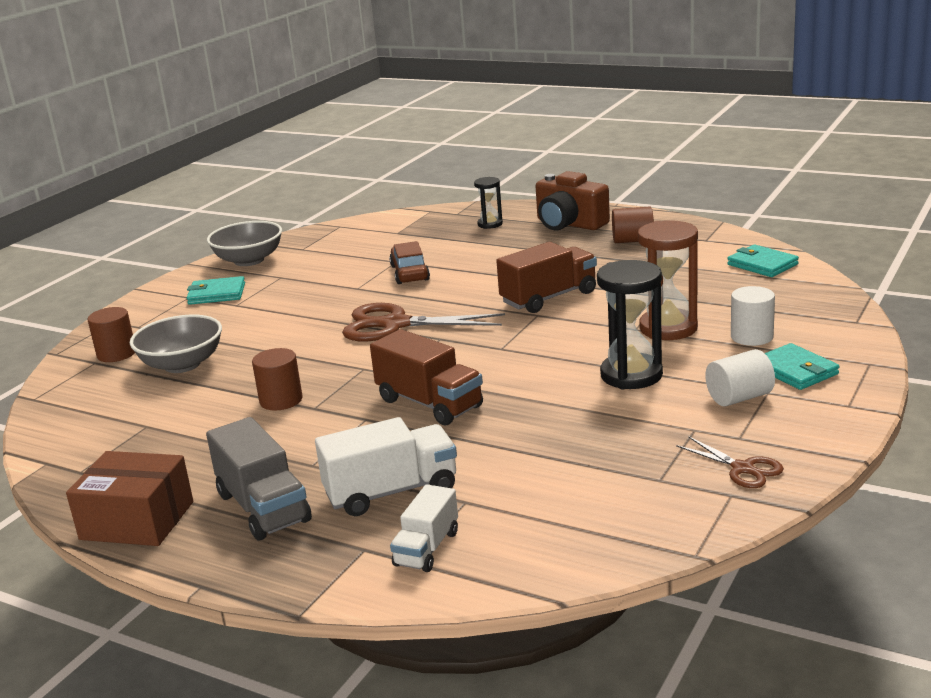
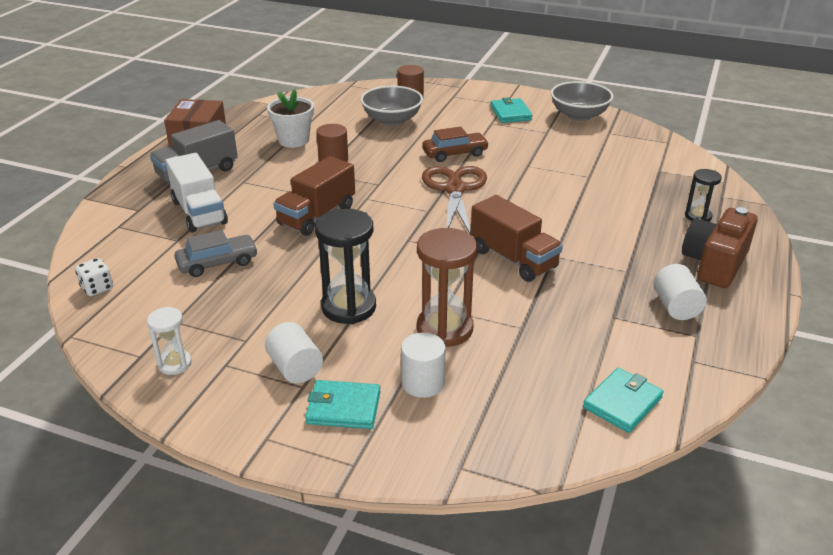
camera: 80 degrees right, 10 degrees up
brown car [389,241,430,284] -> brown car moved to [422,126,489,162]
white truck [390,484,458,572] -> none
brown cylinder [612,206,654,243] -> white cylinder [653,264,707,320]
brown scissors [676,436,784,488] -> white hourglass [147,307,192,375]
turquoise wallet [765,343,839,390] -> turquoise wallet turned 45 degrees clockwise [305,380,381,429]
none -> white dice [75,258,113,296]
none -> grey car [175,230,258,277]
none -> white flower pot [267,89,314,148]

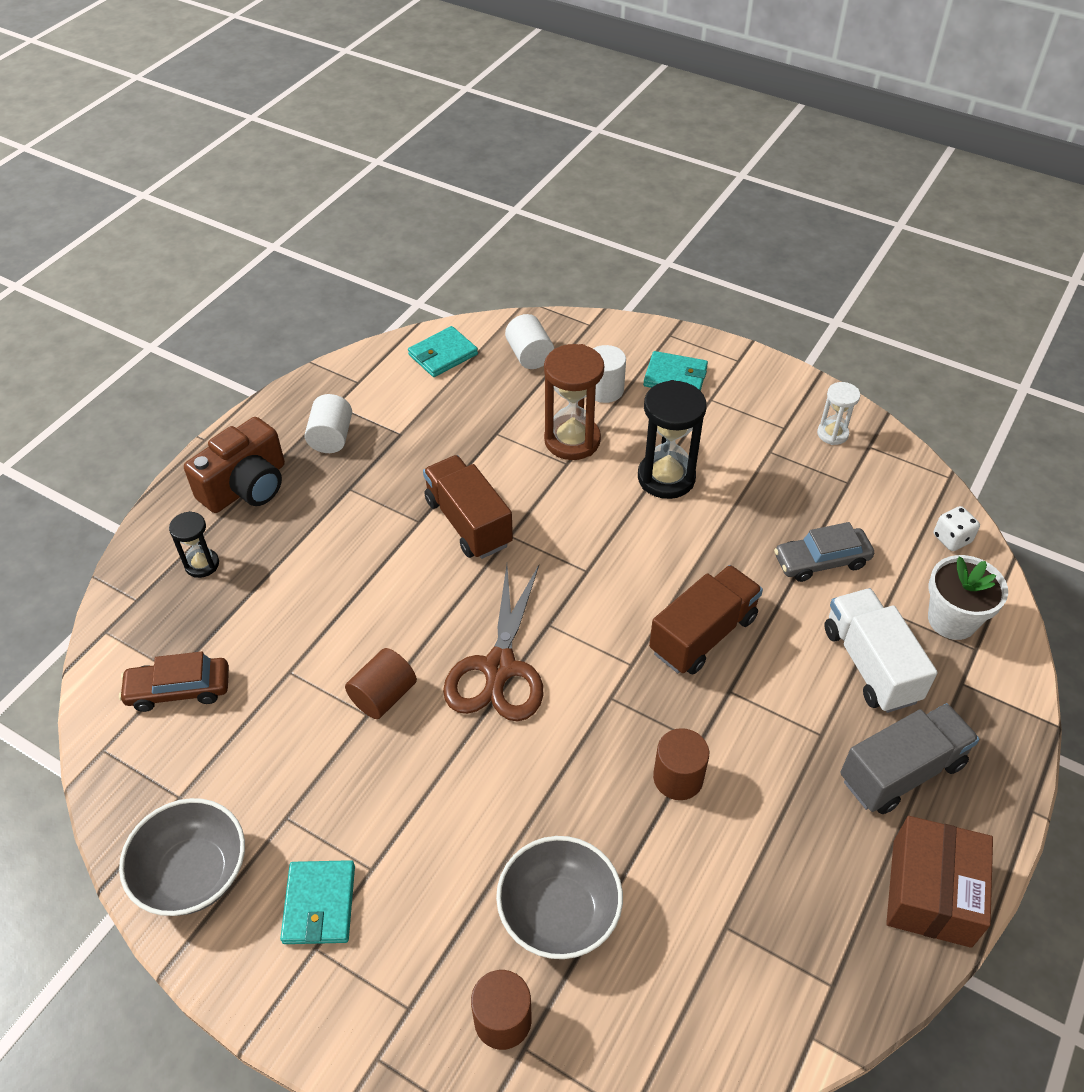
camera: 170 degrees left, 15 degrees up
white cylinder [265,322,323,383] -> white cylinder moved to [505,314,554,369]
white flower pot [267,89,314,148] -> white flower pot moved to [928,555,1008,640]
brown car [422,126,489,162] -> brown car moved to [119,651,229,712]
none -> brown cylinder [345,648,417,719]

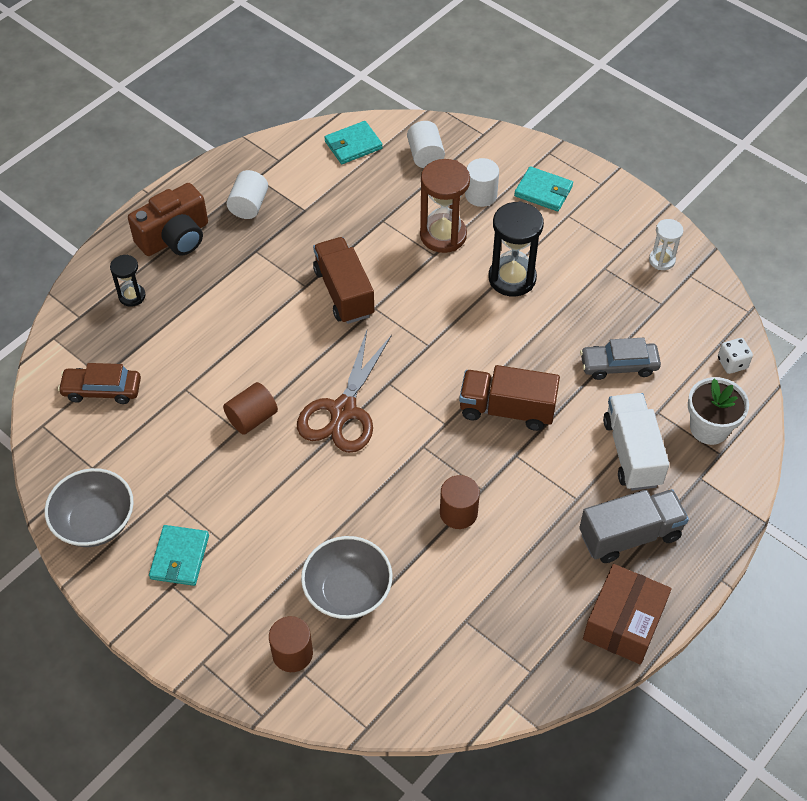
camera: 10 degrees right, 5 degrees up
brown truck [649,565,763,675] -> brown truck turned 135 degrees counterclockwise [459,365,560,431]

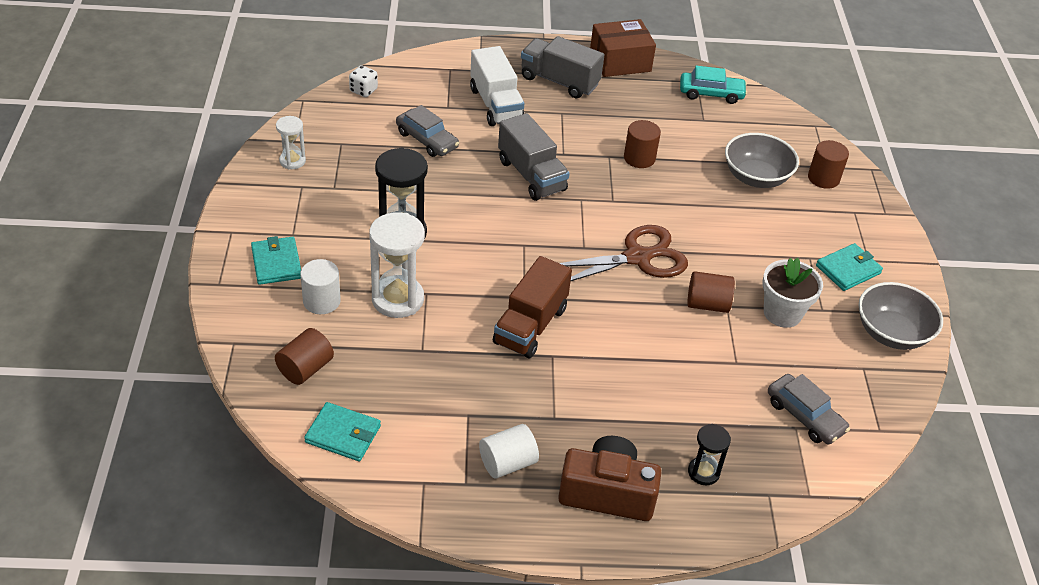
camera: 135 degrees left, 10 degrees down
brown car [58,363,141,404] -> grey car [768,374,850,444]
white cylinder [407,121,445,168] -> brown cylinder [275,328,334,385]
brown hourglass [420,159,470,253] -> white hourglass [369,212,425,318]
brown truck [459,365,560,431] -> grey truck [498,113,570,201]
white truck [603,393,669,491] -> white truck turned 60 degrees counterclockwise [470,46,524,126]
white flower pot [688,377,749,445] -> white flower pot moved to [762,258,823,328]
none -> turquoise car [680,66,747,104]

